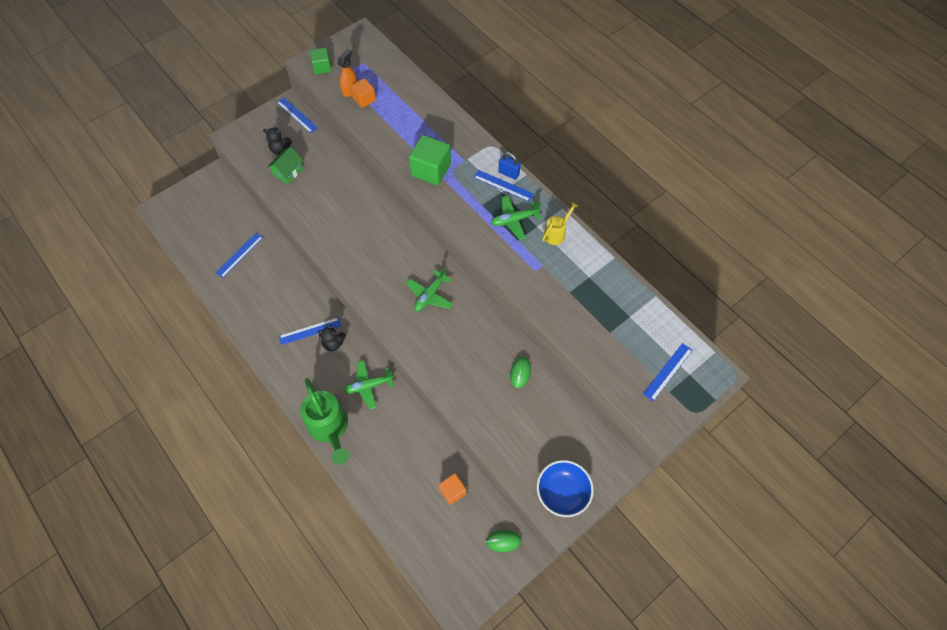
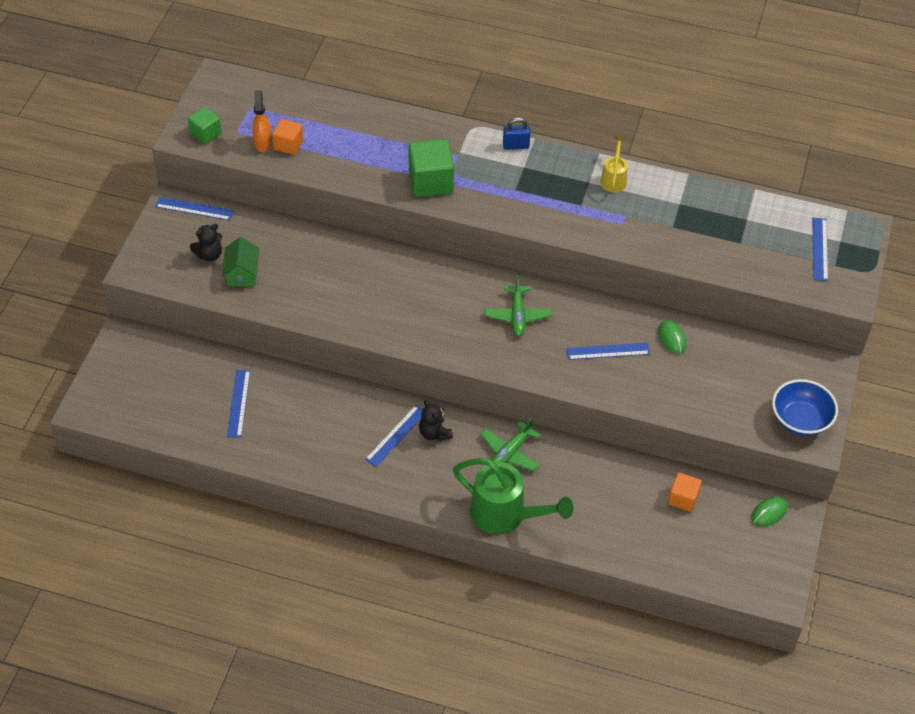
camera: 35 degrees left, 10 degrees down
black teddy bear [318,325,346,351] -> black teddy bear turned 90 degrees clockwise [419,400,453,441]
blue ruler [473,170,534,202] -> blue ruler moved to [566,343,650,360]
green plane [491,196,542,240] -> none

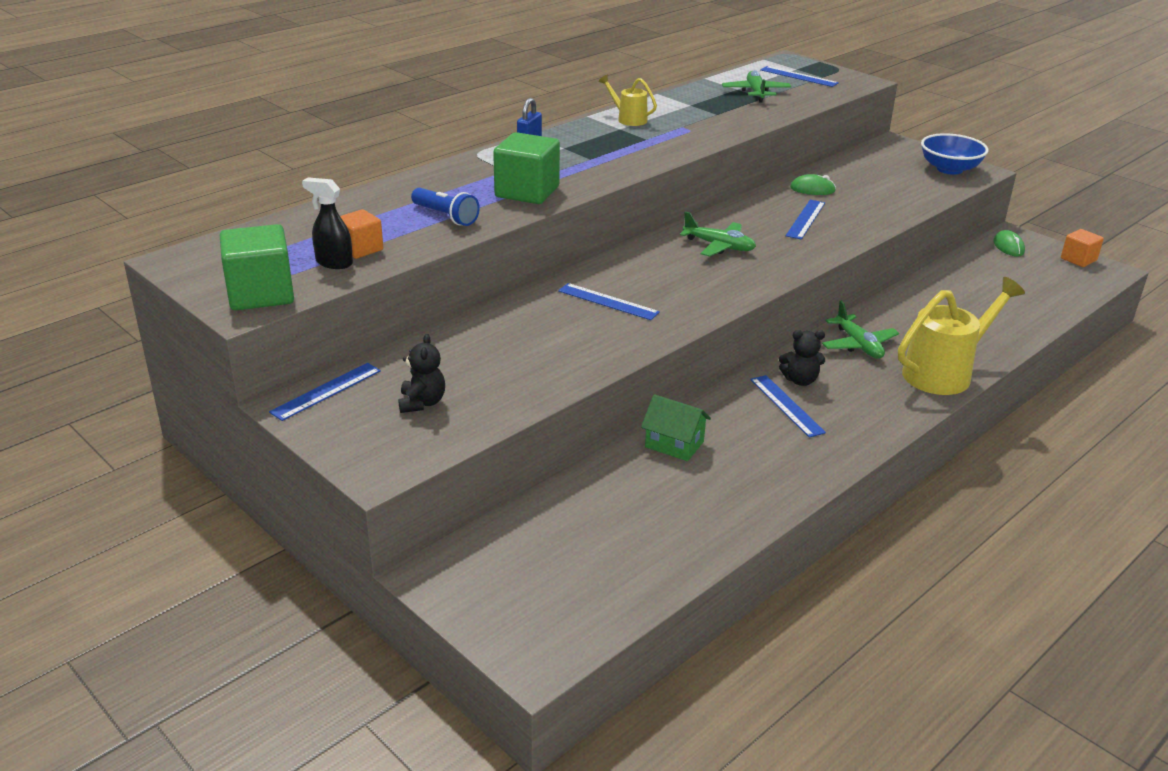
camera: 60 degrees left, 20 degrees down
green cube [188,107,222,145] -> green cube [220,224,294,310], size x1.68
green house [222,237,259,286] -> green house moved to [641,394,711,461]
blue ruler [227,370,250,438] -> blue ruler moved to [558,283,660,320]
orange spray bottle [252,90,272,152] -> black spray bottle [302,177,353,269]
green watering can [453,458,573,534] -> yellow watering can [898,277,1025,395]
orange cube [668,472,702,512] -> orange cube moved to [1061,229,1104,267]
none -> blue flashlight [411,188,480,226]
none -> green plane [722,70,791,102]

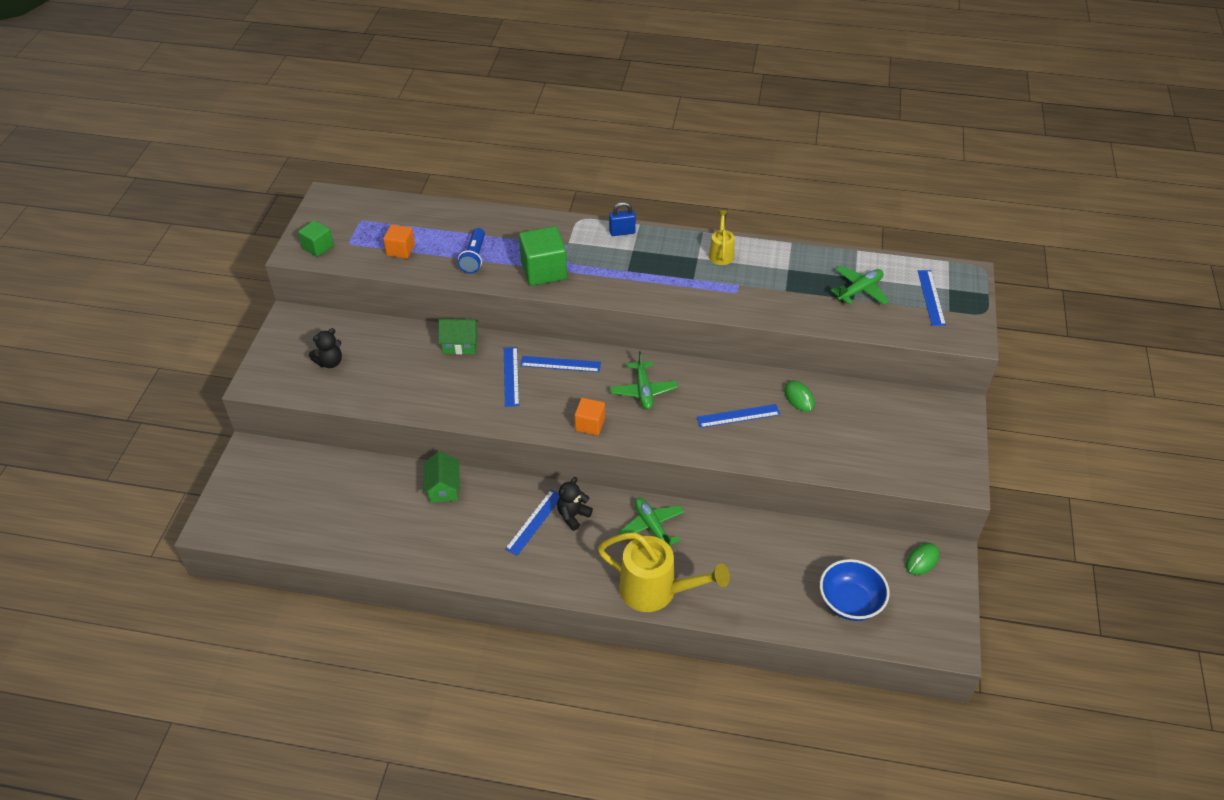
camera: 55 degrees right, 15 degrees up
green cube [220,224,294,310] -> green cube [298,220,334,257], size x0.60
blue ruler [269,363,381,421] -> blue ruler moved to [520,356,601,372]
black spray bottle [302,177,353,269] -> none
black teddy bear [779,330,825,386] -> black teddy bear turned 75 degrees clockwise [557,477,593,531]
green plane [822,301,899,359] -> green plane turned 120 degrees clockwise [619,498,684,547]
blue bowl [921,133,989,175] -> blue bowl moved to [820,559,890,621]
orange cube [1061,229,1104,267] -> orange cube moved to [574,398,605,435]
none -> green house [438,319,479,354]

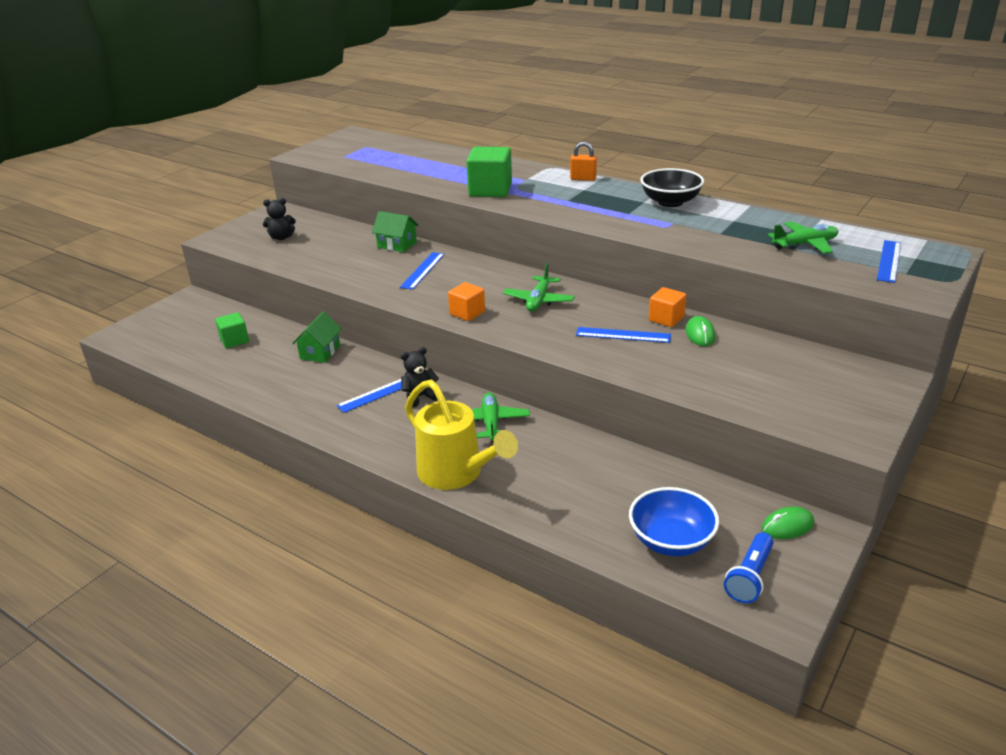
camera: 25 degrees right, 15 degrees down
green cube [298,220,334,257] -> green cube moved to [215,312,249,348]
orange cube [383,224,415,259] -> orange cube moved to [649,287,686,327]
blue flashlight [458,228,485,274] -> blue flashlight moved to [724,532,773,603]
blue ruler [520,356,601,372] -> none
blue padlock [609,202,636,236] -> orange padlock [570,142,597,181]
yellow watering can [709,210,735,265] -> black bowl [640,168,704,207]

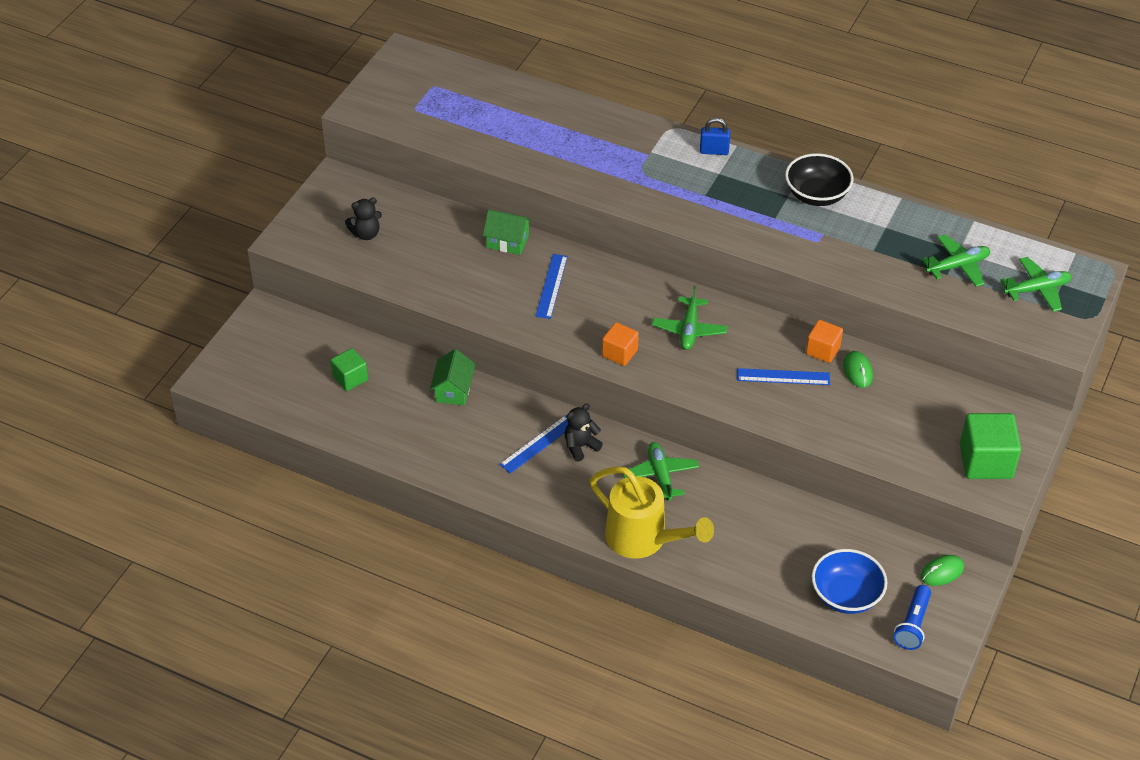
camera: 10 degrees left, 15 degrees up
green cube [466,147,512,197] -> green cube moved to [960,413,1021,479]
orange padlock [570,142,597,181] -> blue padlock [700,118,730,155]
blue ruler [877,240,901,283] -> green plane [1001,257,1072,312]

